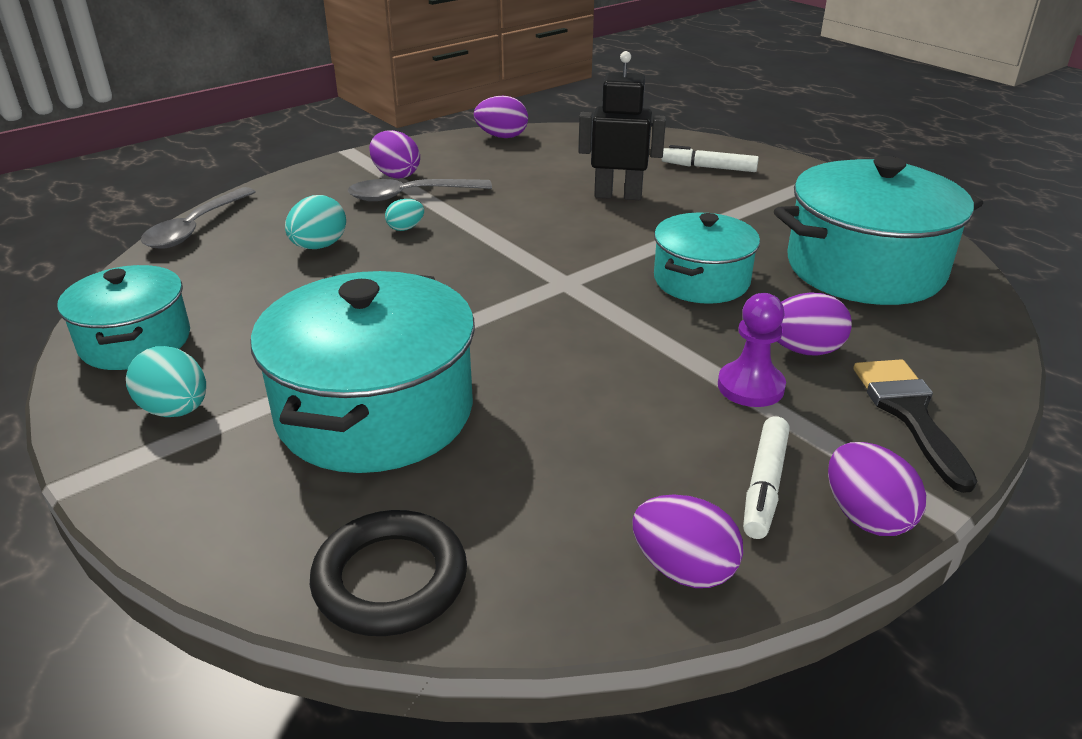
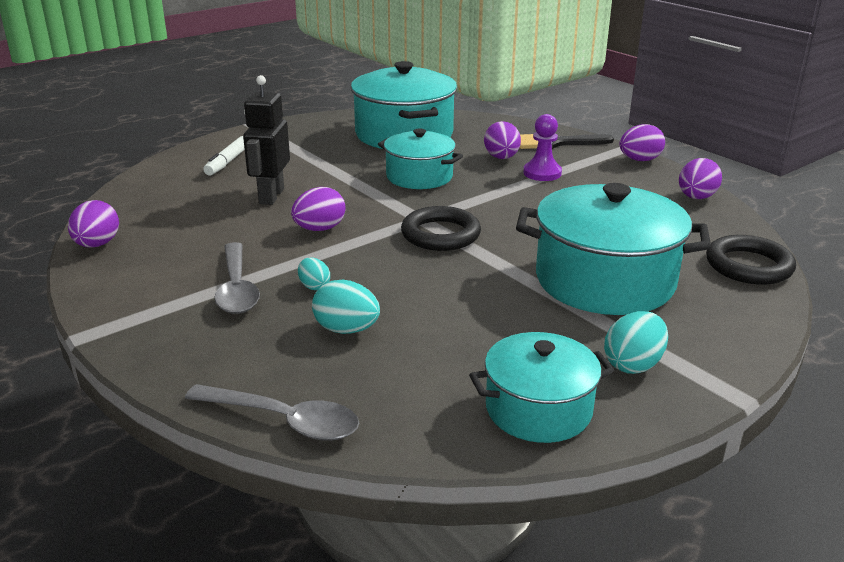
camera: 90 degrees left, 5 degrees down
purple egg [369,130,420,179] -> purple egg moved to [291,187,346,231]
white marker [743,416,790,539] -> none
none -> black ring [401,206,481,251]

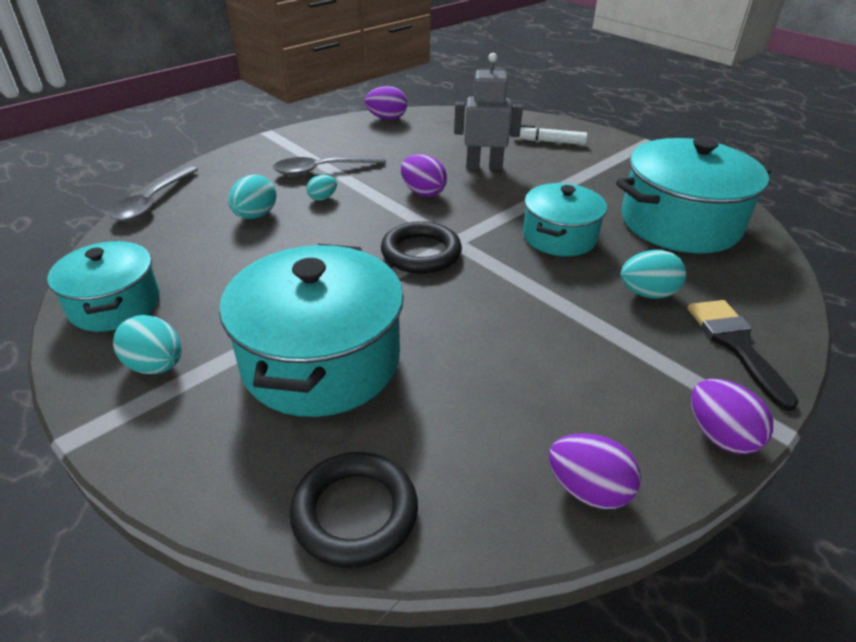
camera: 85 degrees right, 10 degrees up
black robot [243,75,290,205] -> grey robot [454,53,523,170]
purple egg [484,121,521,159] -> turquoise egg [621,250,686,298]
purple pawn [523,114,562,181] -> none

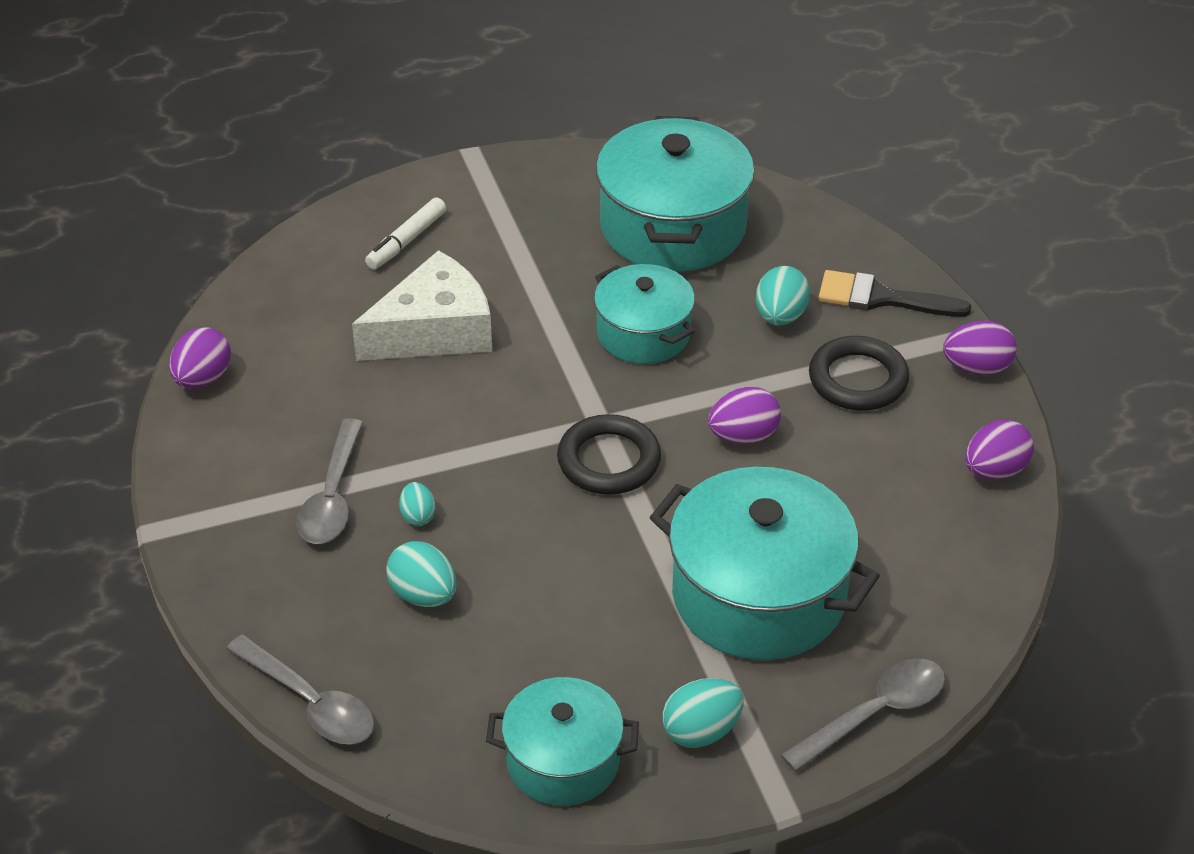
camera: 65 degrees left, 5 degrees up
black ring [290,452,418,568] -> black ring moved to [809,336,909,411]
purple egg [401,154,447,197] -> purple egg moved to [708,387,781,444]
grey robot [454,53,523,170] -> white cheese [352,250,492,361]
none -> grey spoon [781,659,945,772]

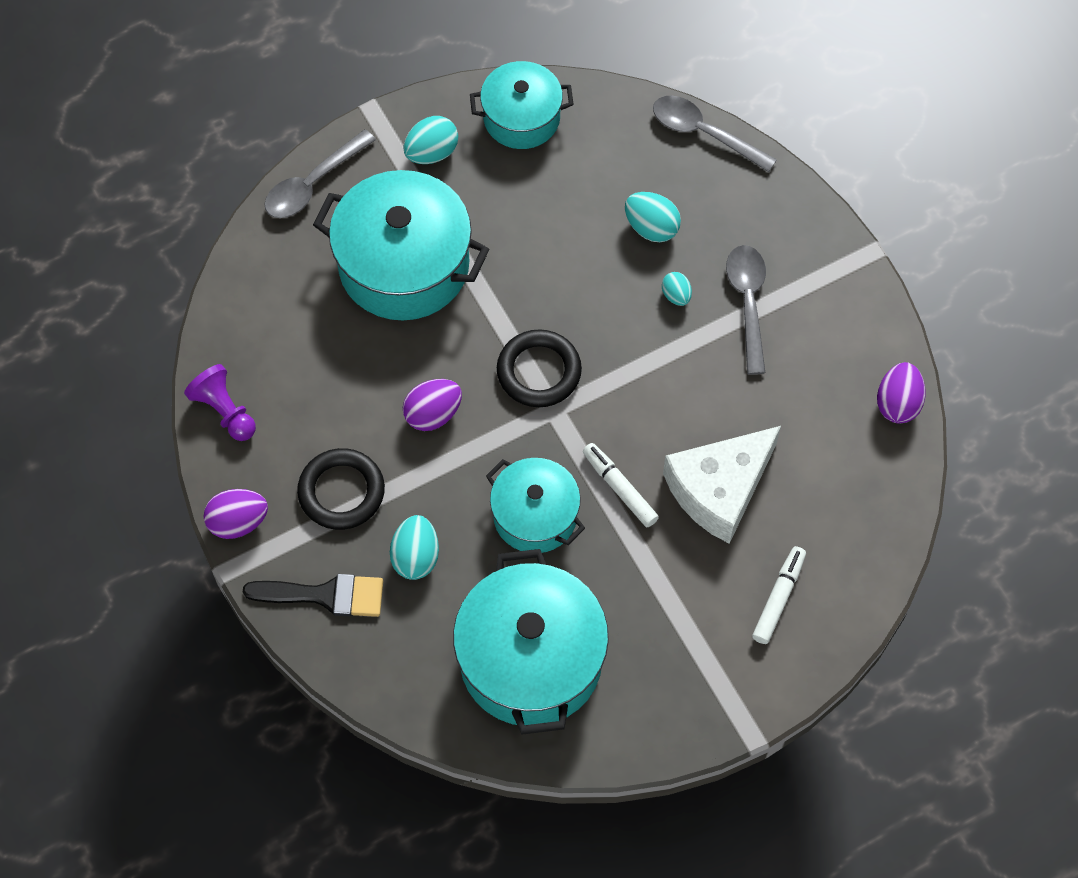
camera: 170 degrees right, 20 degrees up
purple egg [966,419,1034,480] -> purple pawn [184,364,256,441]
none -> white marker [583,443,659,527]

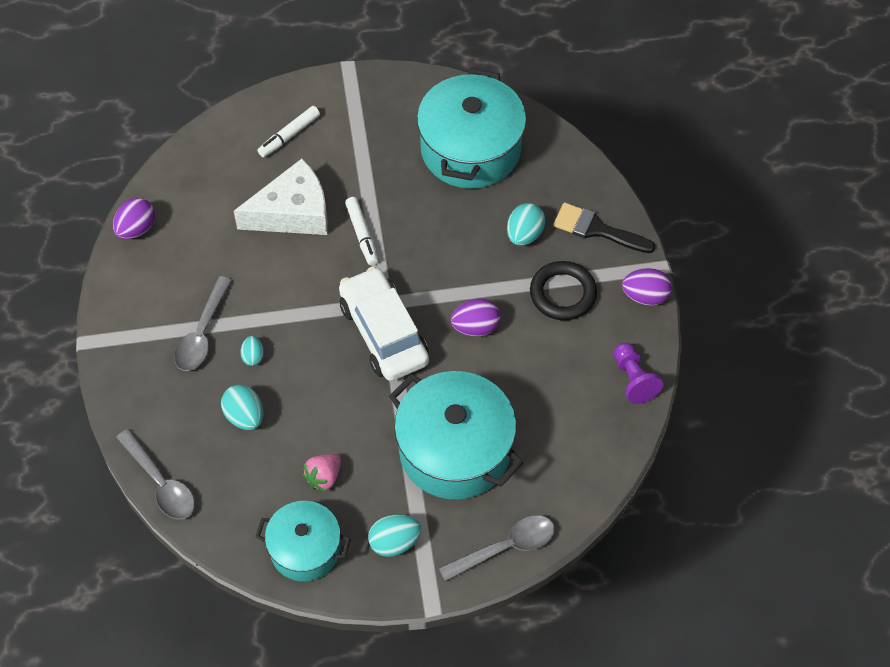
camera: 160 degrees left, 5 degrees down
turquoise pot [486,458,585,553] -> none
black ring [497,329,582,407] -> white car [339,266,429,381]
none -> pink strawberry [302,454,341,492]

